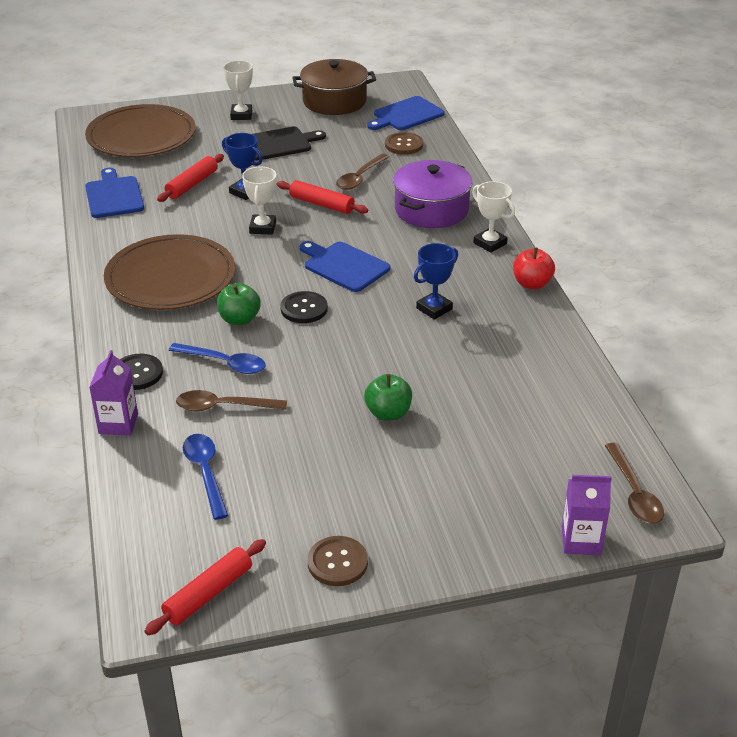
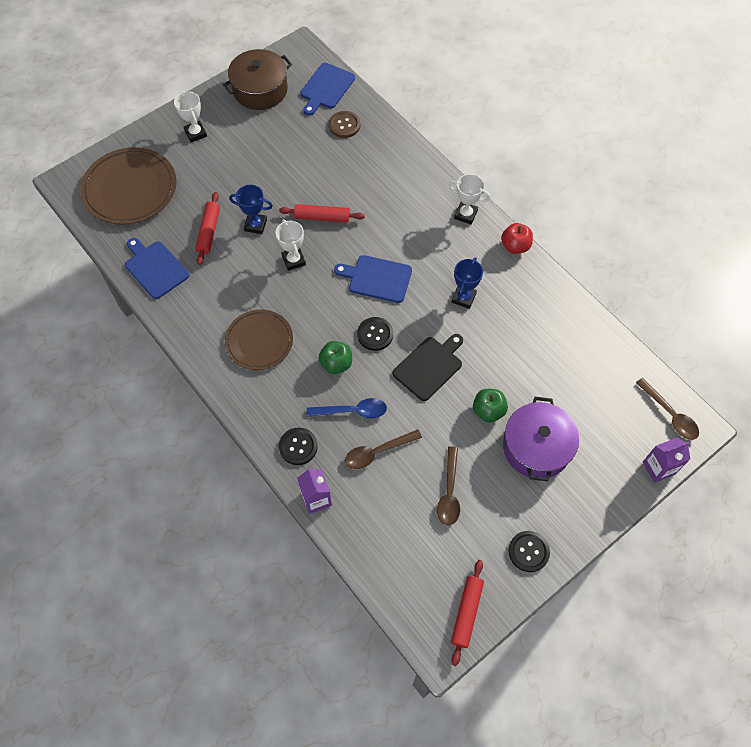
camera: 25 degrees left, 25 degrees up
brown plate [104,234,235,310] -> brown plate [225,309,293,370], size x0.66
blue spoon [183,434,229,520] -> none
black cutting board [252,127,326,161] -> black cutting board moved to [393,334,463,401]
brown button [308,536,368,586] -> black button [508,531,550,572]
brown spoon [336,154,389,190] -> brown spoon moved to [437,446,460,526]
purple pot [393,160,472,228] -> purple pot moved to [503,397,579,481]

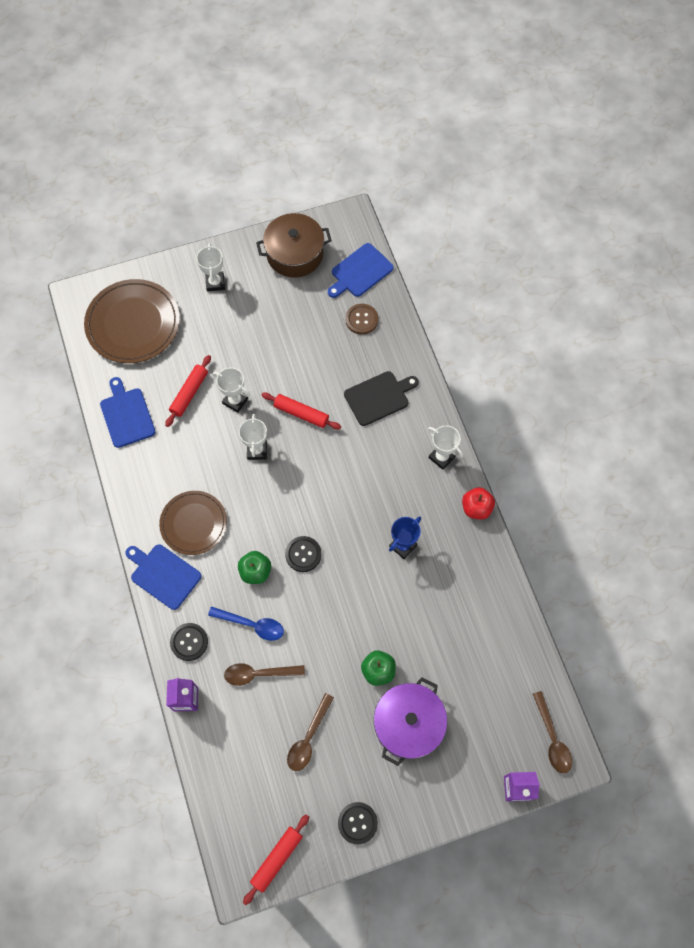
camera: 20 degrees right, 5 degrees up
blue trophy [229,185,273,234] -> white trophy [213,368,250,413]
blue cutting board [334,255,412,303] -> blue cutting board moved to [125,544,202,610]
black cutting board [393,334,463,401] -> black cutting board moved to [344,371,419,426]

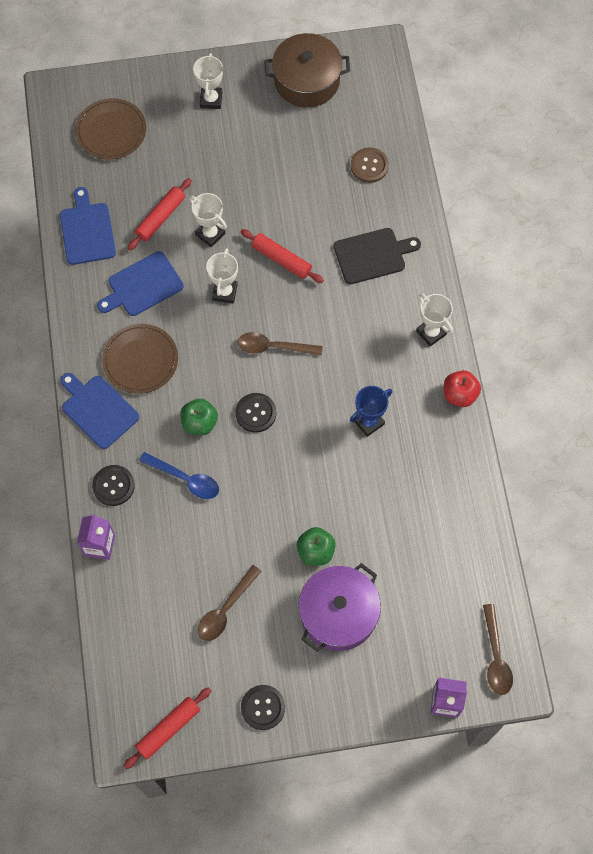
camera: 10 degrees right, 0 degrees up
brown plate [84,279,180,363] -> brown plate [75,98,146,160], size x0.66
brown spoon [224,663,305,686] -> brown spoon moved to [237,332,323,356]
blue cutting board [328,243,394,298] -> blue cutting board moved to [97,251,184,316]

